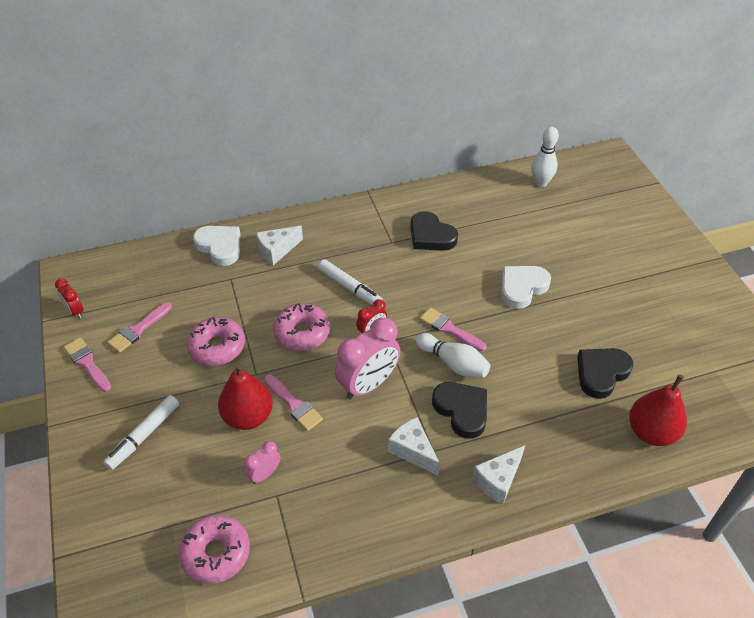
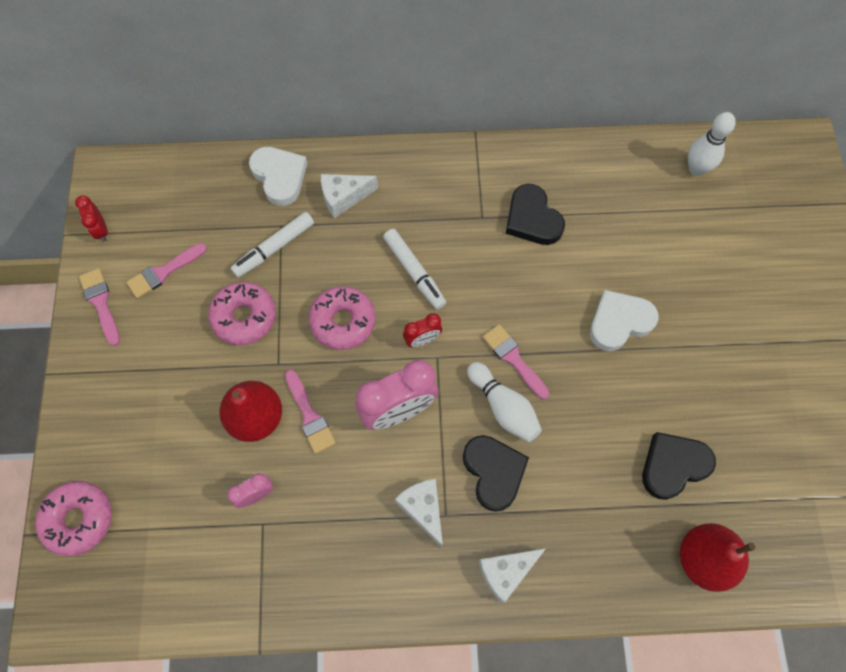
camera: 15 degrees right, 20 degrees up
white marker [103,395,179,470] -> white marker moved to [231,212,314,278]
pink donut [179,514,250,584] -> pink donut moved to [35,481,112,556]

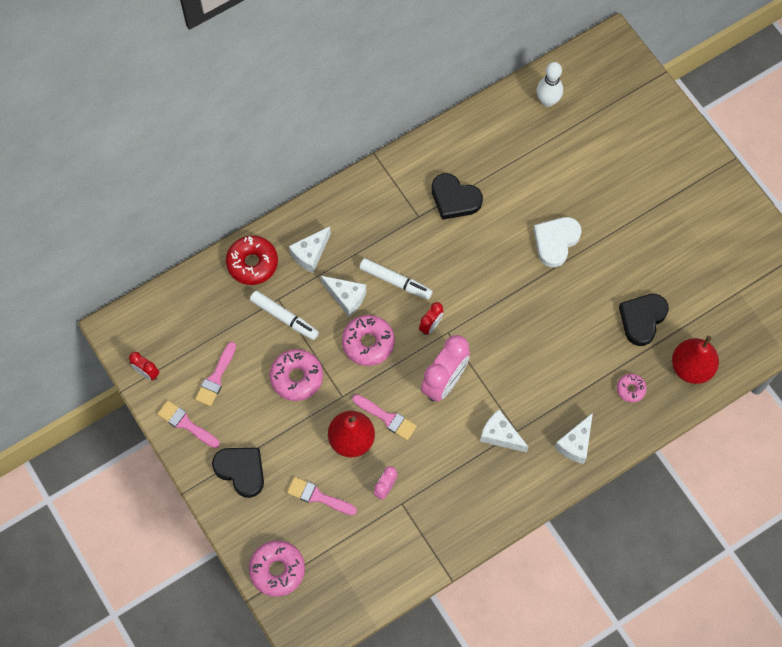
camera: 30 degrees left, 0 degrees up
white marker [231,212,314,278] -> white marker turned 75 degrees counterclockwise [250,291,319,340]
white heart [249,147,307,206] -> red donut [226,236,278,285]
black heart [463,435,529,512] -> black heart moved to [212,448,264,498]
white bowling pin [467,362,542,442] -> none
pink brush [483,324,549,399] -> pink brush moved to [287,477,357,515]
none -> white cheese [321,276,366,317]
none -> pink donut [617,374,647,403]

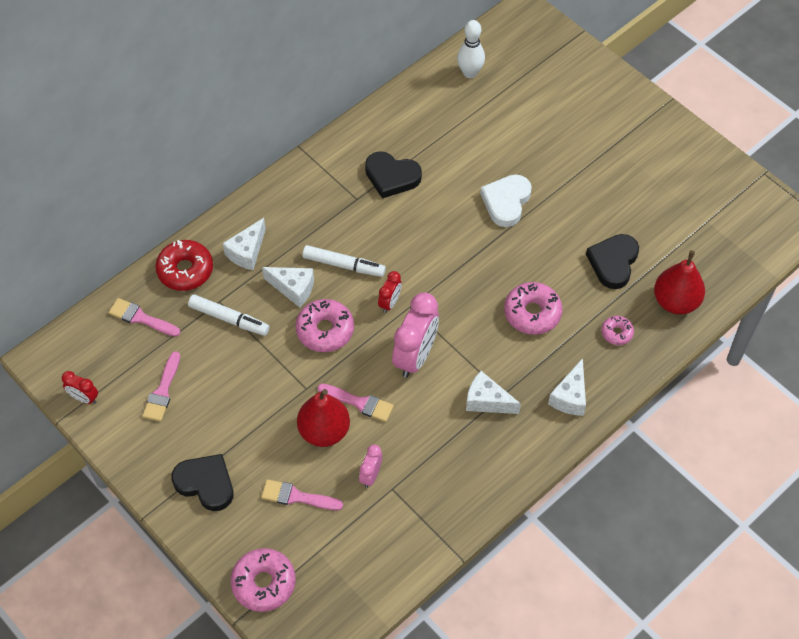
camera: 10 degrees left, 10 degrees down
pink brush [157,400,220,448] -> pink brush moved to [108,298,180,337]
pink donut [269,349,323,401] -> pink donut moved to [504,282,563,335]

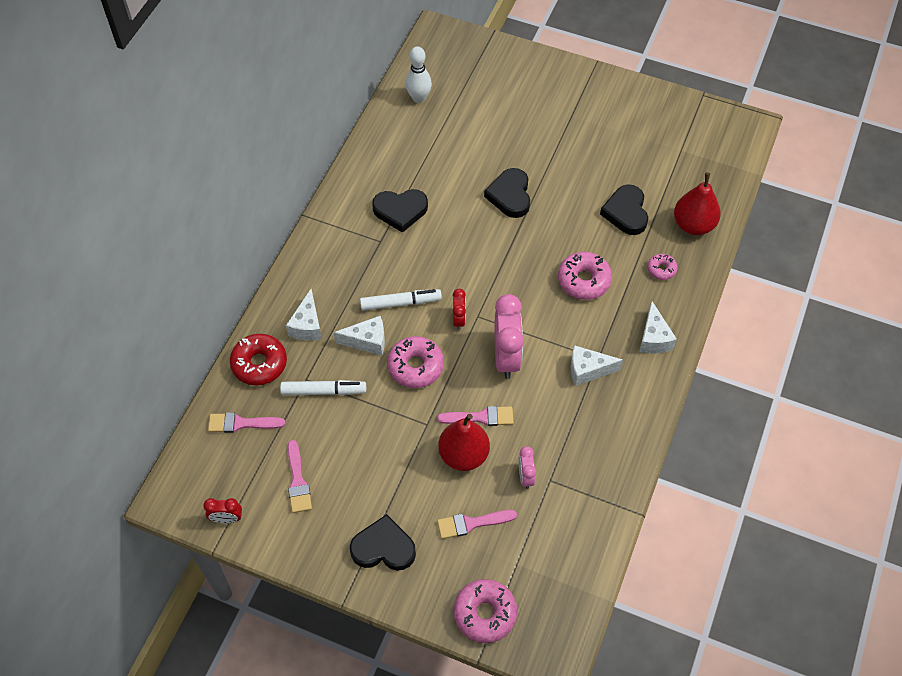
camera: 25 degrees left, 0 degrees up
white heart [480,174,532,227] -> black heart [484,168,530,218]

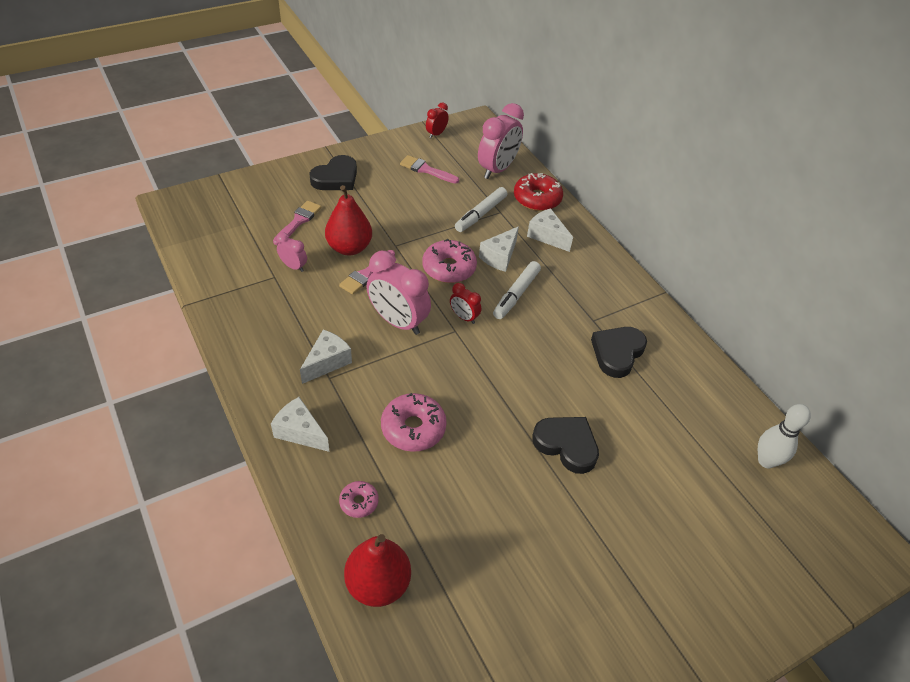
camera: 125 degrees right, 10 degrees down
pink brush [208,413,286,433] -> pink clock [478,103,524,179]
pink donut [454,579,517,643] -> none
black heart [600,184,648,235] -> none

